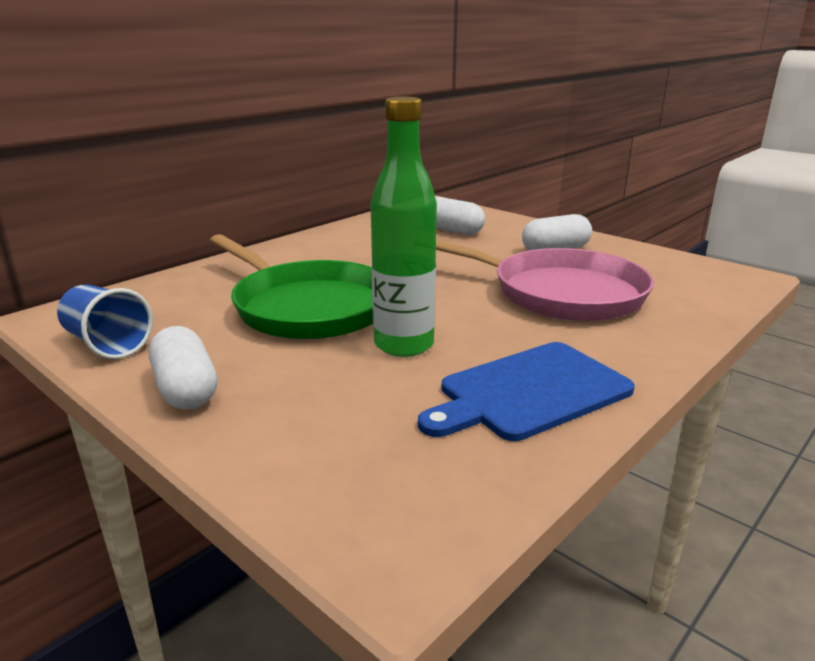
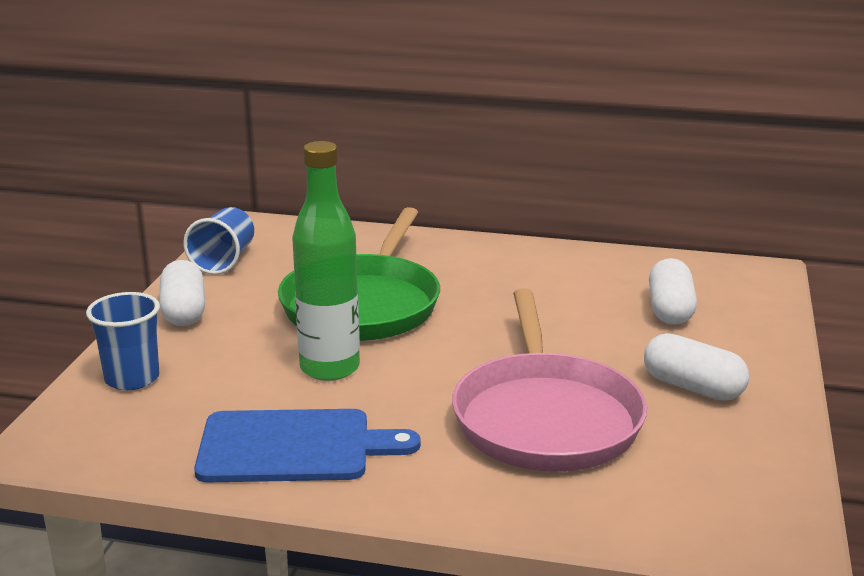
camera: 60 degrees right, 0 degrees up
white capsule [149,326,217,410] -> white capsule turned 45 degrees counterclockwise [160,260,205,326]
blue cutting board [418,342,635,441] -> blue cutting board turned 150 degrees clockwise [194,409,421,483]
none -> blue cup [86,292,160,390]

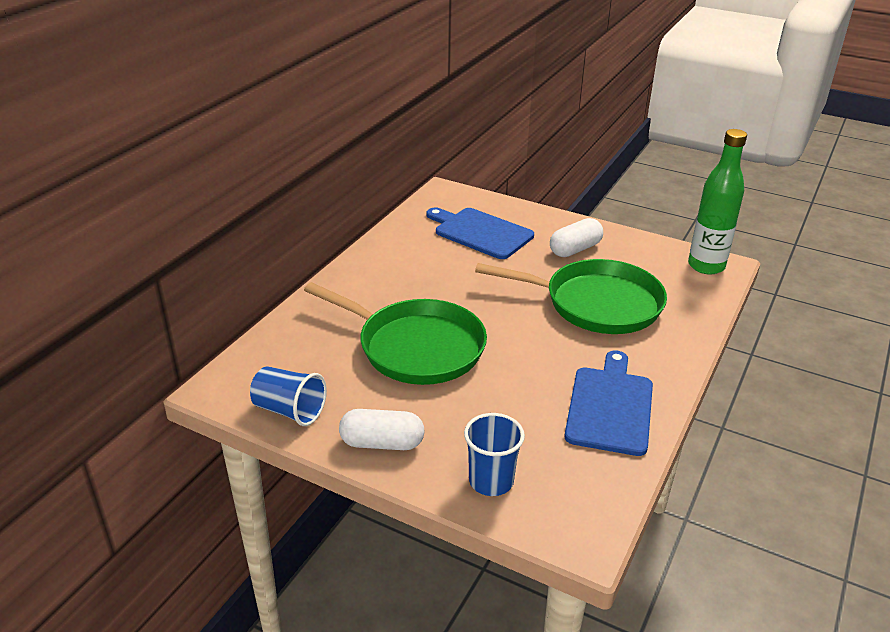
camera: 75 degrees left, 10 degrees up
green bottle [292,141,360,381] -> green bottle moved to [688,129,747,275]
pink pan [452,288,647,472] -> green pan [475,259,667,334]
white capsule [649,258,697,325] -> blue cutting board [427,208,534,259]

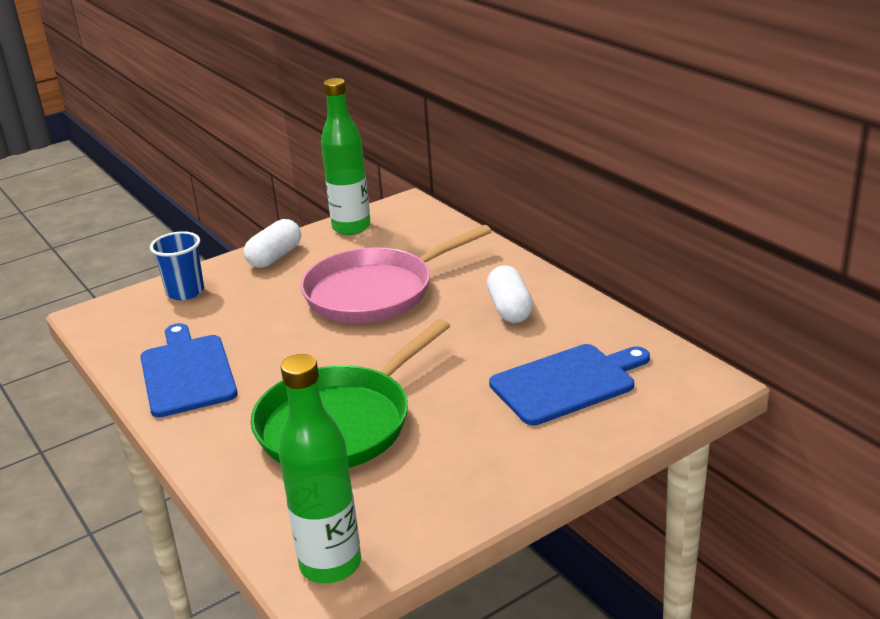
camera: 120 degrees right, 5 degrees down
blue cup [250,366,327,426] -> green bottle [321,78,371,235]
green pan [304,282,487,385] -> pink pan [301,225,492,323]
white capsule [550,218,603,257] -> white capsule moved to [487,266,533,323]
blue cutting board [565,350,653,456] -> blue cutting board turned 150 degrees counterclockwise [140,323,238,417]

